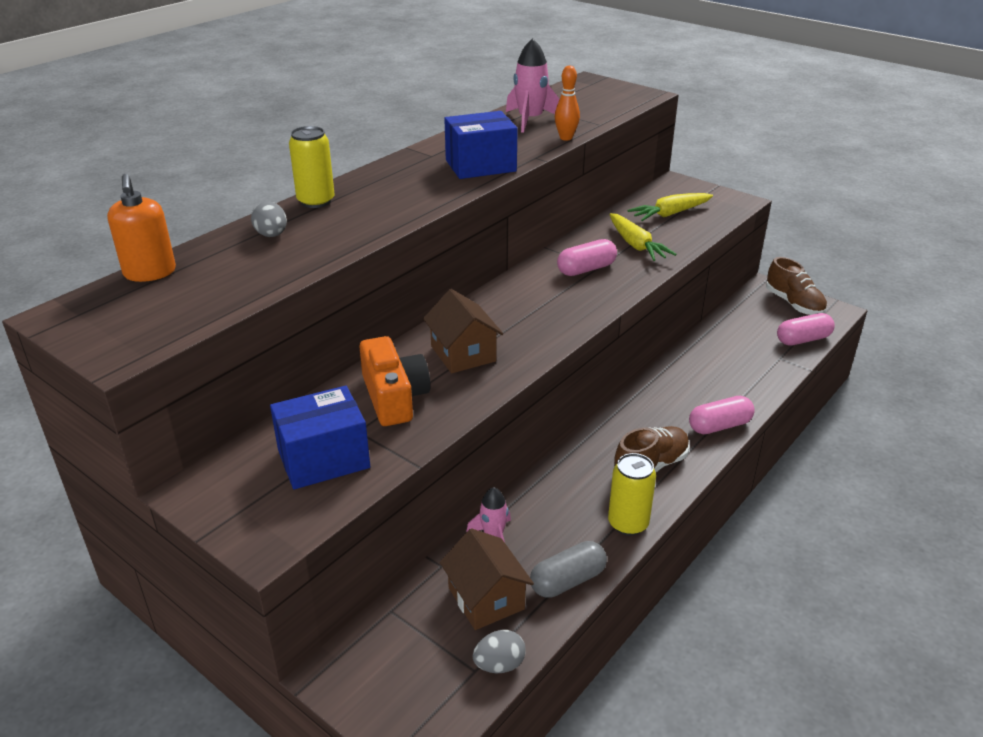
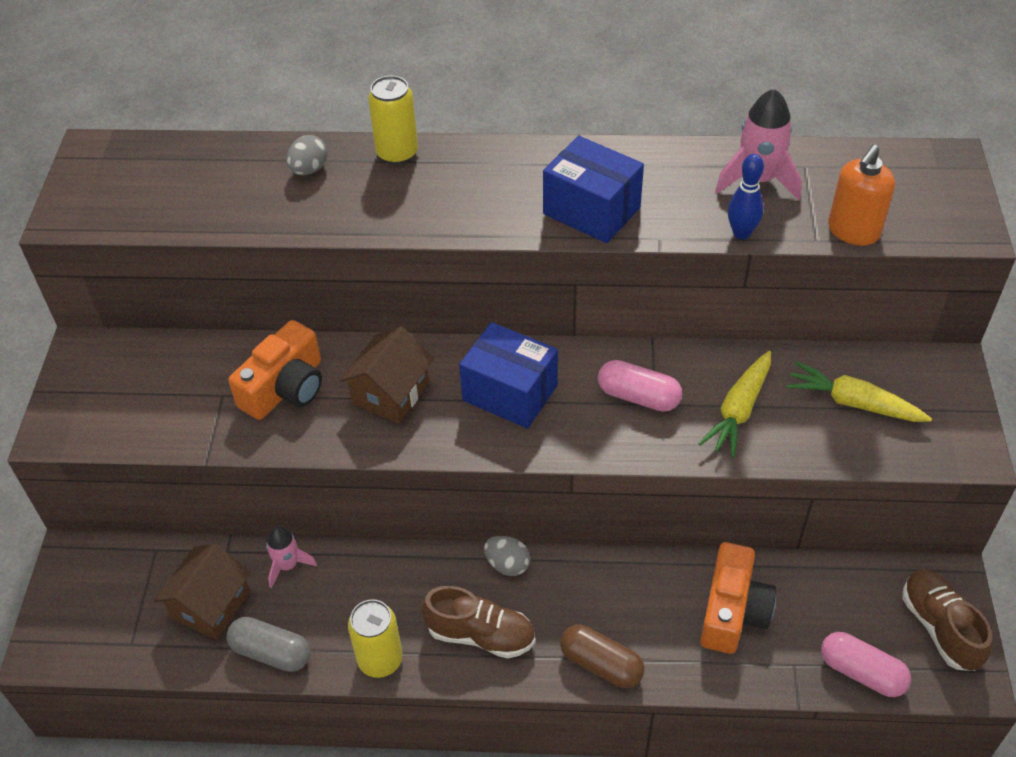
camera: 55 degrees right, 15 degrees up
orange soap dispenser [107,174,176,282] -> orange soap dispenser moved to [828,145,895,246]
blue box [270,386,370,489] -> blue box moved to [459,322,558,429]
grey egg [473,630,526,673] -> grey egg moved to [484,536,530,576]
orange bowling pin [555,66,580,140] -> blue bowling pin [728,154,764,239]
pink capsule [689,396,755,434] -> brown capsule [560,625,644,688]
brown shoe [766,257,827,315] -> brown shoe turned 135 degrees clockwise [902,569,992,671]
none -> orange camera [700,542,776,654]

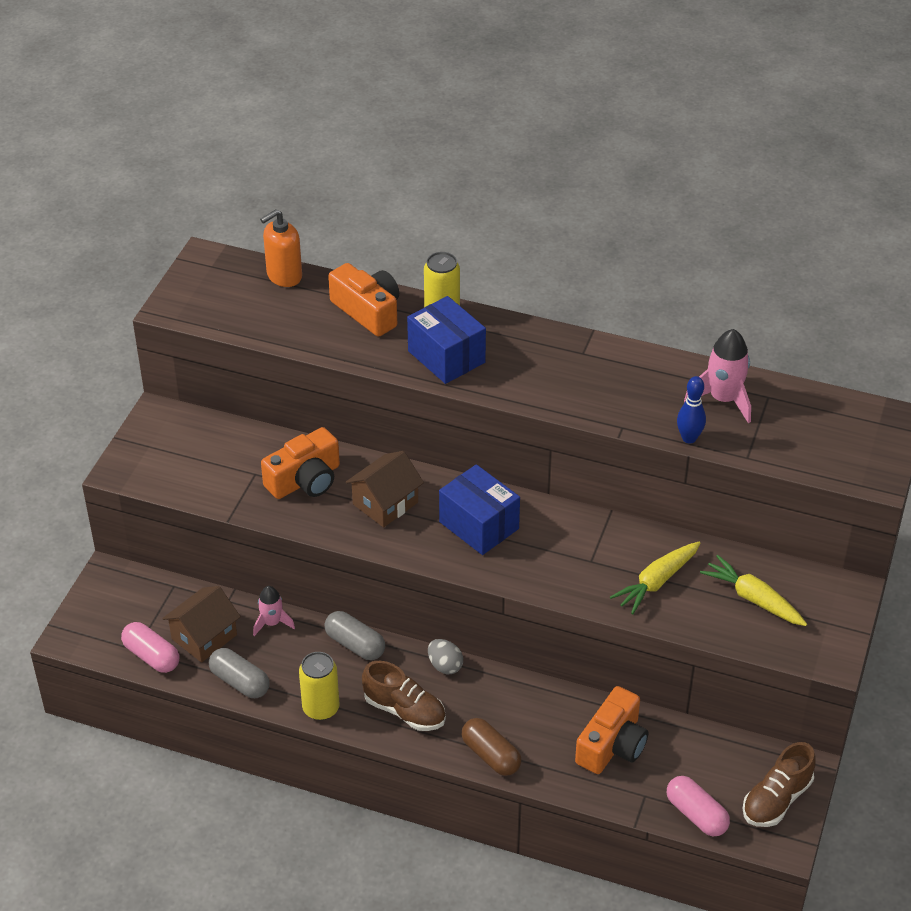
camera: 15 degrees right, 5 degrees down
grey egg [286,135,327,175] -> orange camera [328,263,399,337]
blue box [543,136,644,243] -> blue box moved to [407,296,486,384]
pink capsule [598,360,682,412] -> pink capsule moved to [121,622,179,673]
orange soap dispenser [828,145,895,246] -> orange soap dispenser moved to [260,209,302,287]
brown shoe [902,569,992,671] -> brown shoe turned 135 degrees counterclockwise [742,742,816,827]
none -> grey capsule [325,611,385,660]

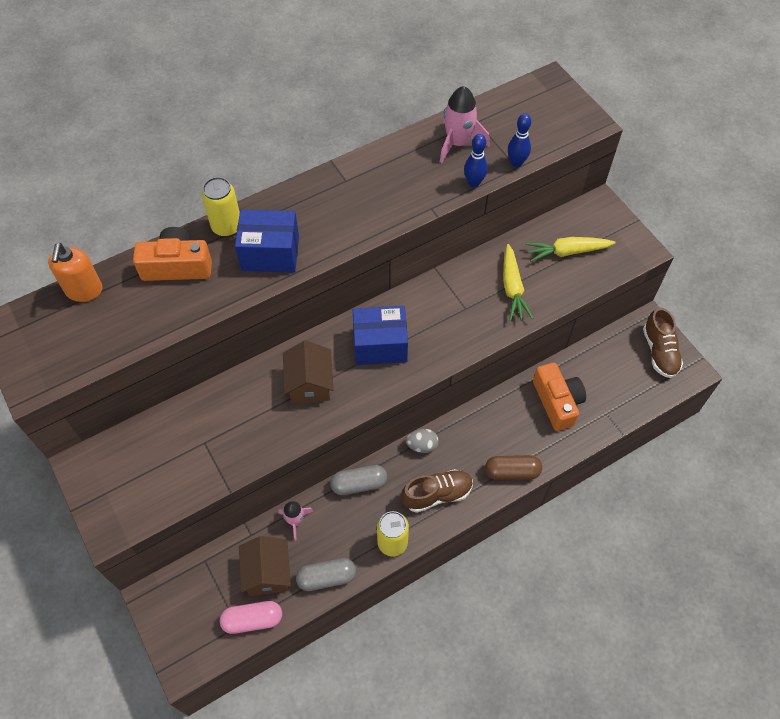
camera: 50 degrees left, 15 degrees up
orange camera [261,427,340,499] -> none
pink capsule [667,776,730,836] -> none
none -> blue bowling pin [508,114,531,167]

